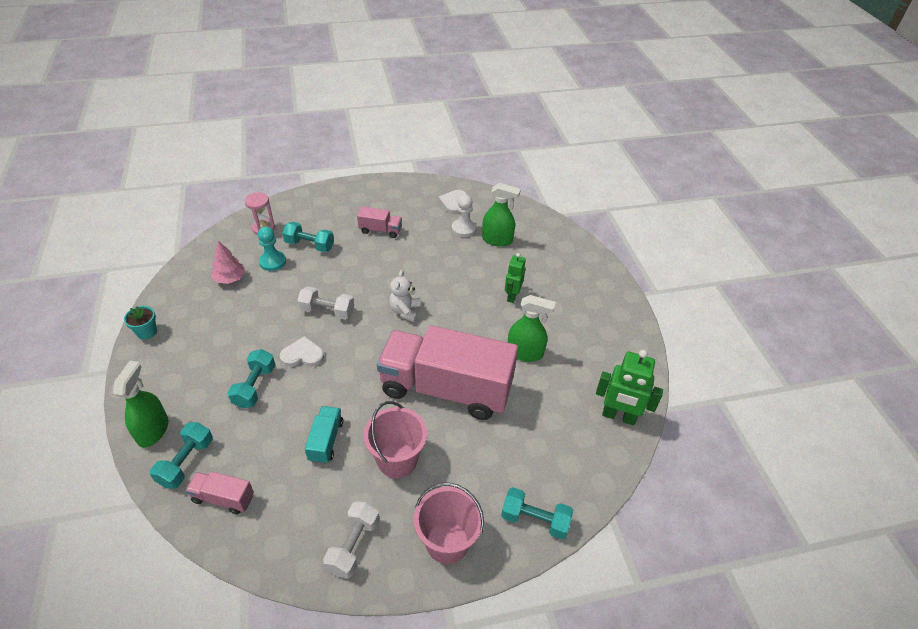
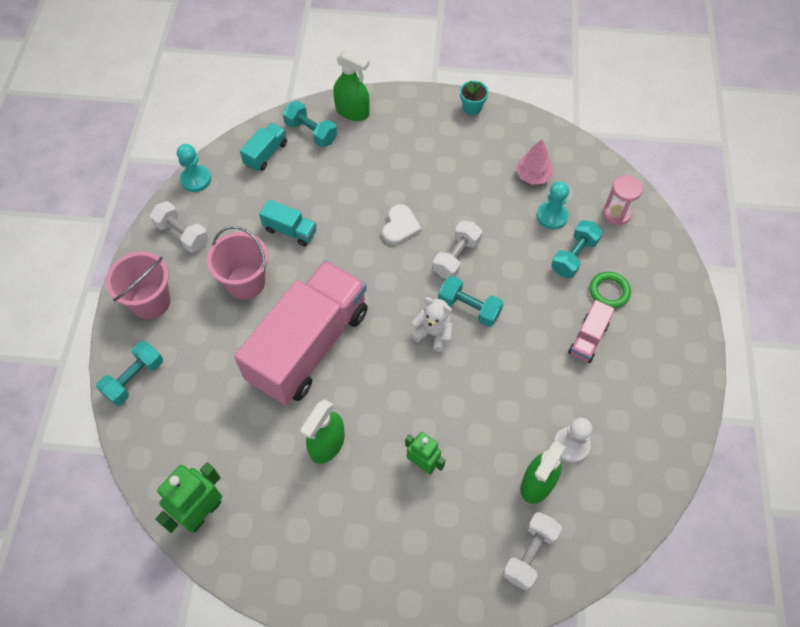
camera: 110 degrees right, 15 degrees up
pink truck [185,471,254,514] -> turquoise truck [240,123,287,171]
turquoise dumbbell [228,349,275,409] -> turquoise dumbbell moved to [438,276,503,327]
white heart [438,190,467,214] -> none
none -> turquoise pawn [177,144,211,192]
none -> white dumbbell [503,512,562,590]
none -> green ring [589,272,631,308]

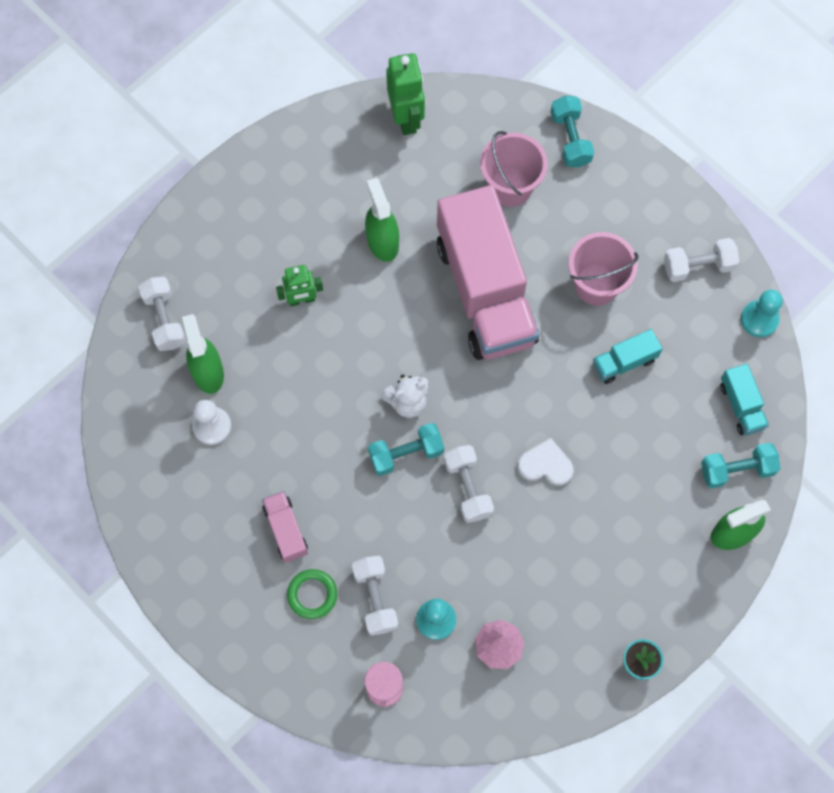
camera: 130 degrees right, 10 degrees up
pink bucket [106,252,171,319] -> pink bucket moved to [480,131,548,207]
white heart [382,204,422,245] -> white heart turned 135 degrees clockwise [517,438,574,486]
turquoise dumbbell [551,220,603,278] -> white dumbbell [352,556,398,636]

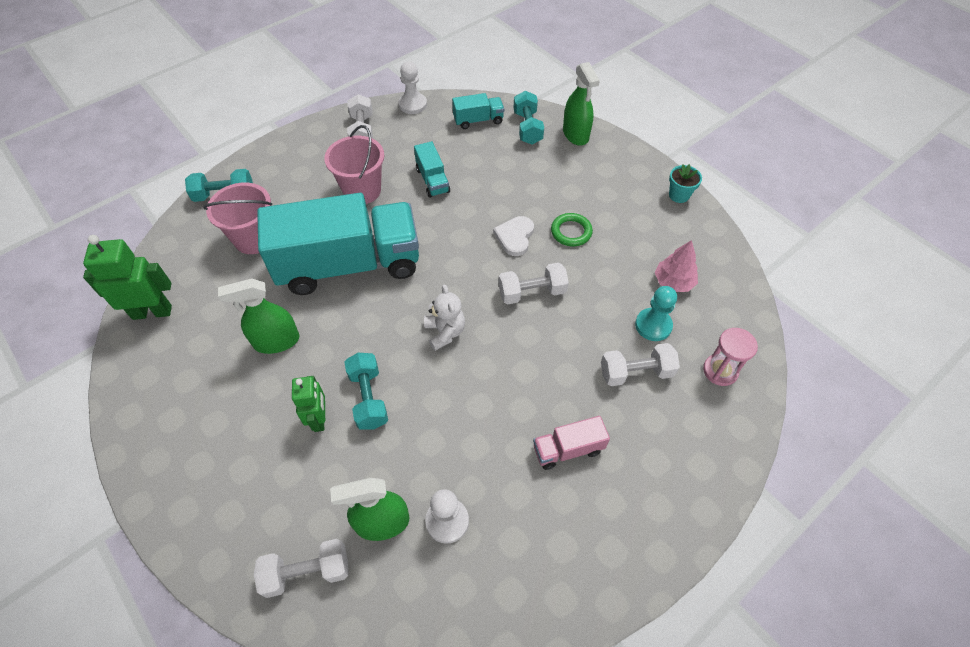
camera: 85 degrees left, 15 degrees down
green ring [287,569,337,619] -> green ring moved to [551,213,593,246]
turquoise dumbbell [368,423,444,476] -> turquoise dumbbell moved to [345,353,388,430]
pink truck [437,185,539,360] -> turquoise truck [257,193,419,295]
turquoise pawn [741,290,783,337] -> white pawn [398,62,427,114]

